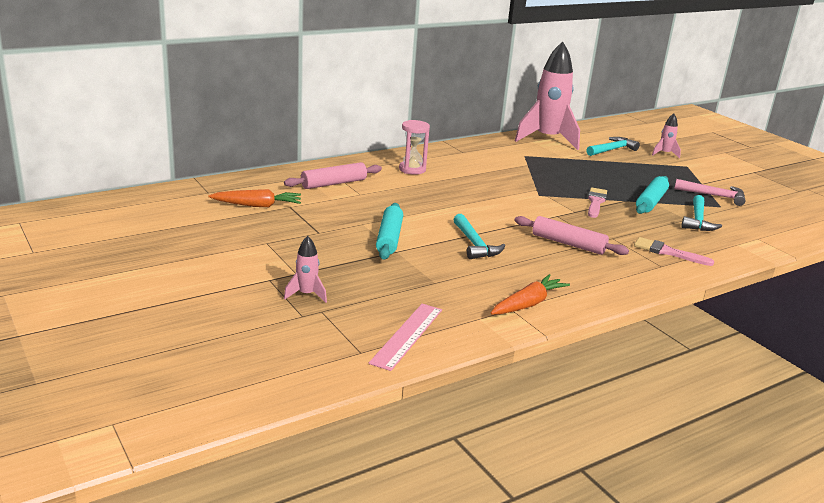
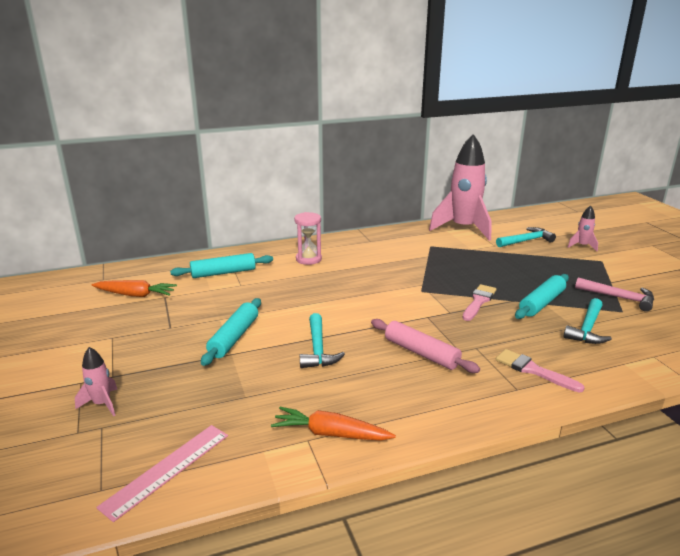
camera: 15 degrees right, 0 degrees up
pink rolling pin [284,162,382,189] -> turquoise rolling pin [170,253,273,278]
orange carrot [491,274,570,315] -> orange carrot turned 135 degrees counterclockwise [271,407,396,441]

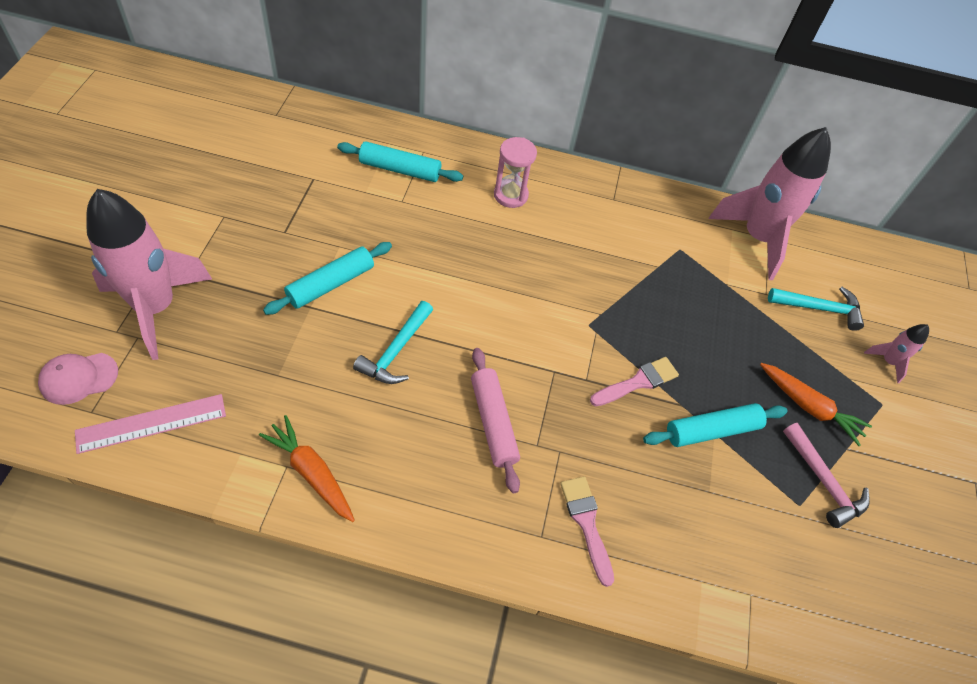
camera: 25 degrees right, 30 degrees up
pink rocket [75,347,117,416] -> pink rocket [86,189,212,360], size x2.34
orange carrot [91,280,177,297] -> orange carrot moved to [760,363,872,446]
turquoise hammer [563,298,612,344] -> none
none -> pink cap [38,353,118,405]

